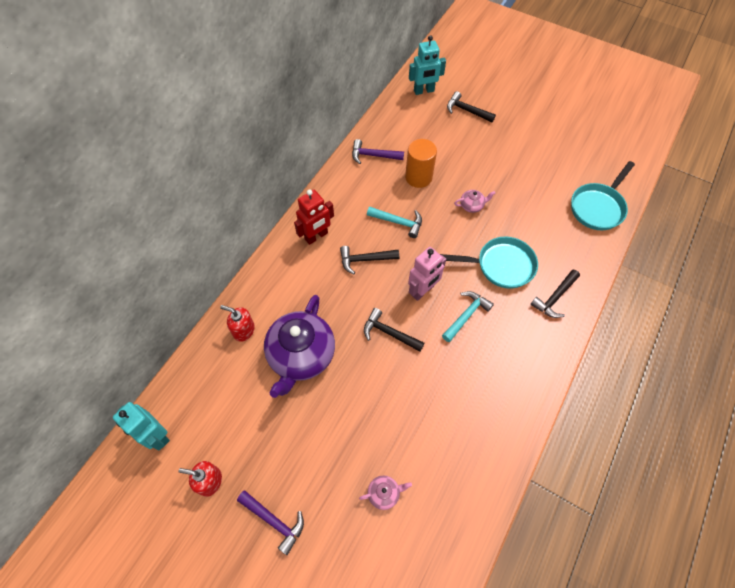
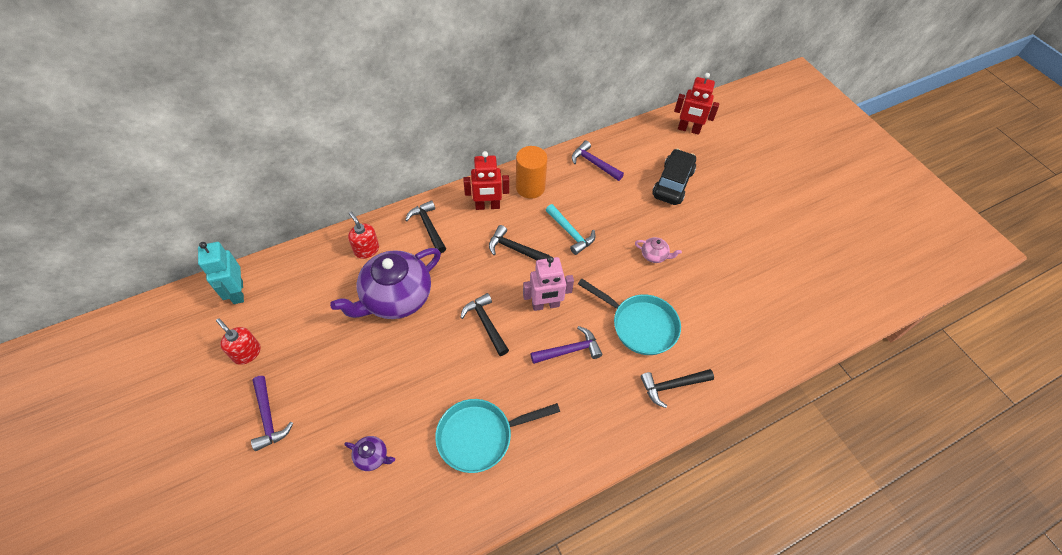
camera: 30 degrees right, 5 degrees down
pink teapot [359,475,412,510] -> purple teapot [344,436,395,471]
orange cylinder [405,139,437,188] -> orange cylinder moved to [516,146,547,199]
turquoise robot [409,35,446,95] -> red robot [674,73,719,135]
turquoise hammer [442,291,494,342] -> purple hammer [530,326,602,364]
black hammer [447,91,496,122] -> black hammer moved to [405,200,446,253]
turquoise pan [571,161,635,230] -> turquoise pan moved to [435,399,560,473]
none -> black car [652,149,696,205]

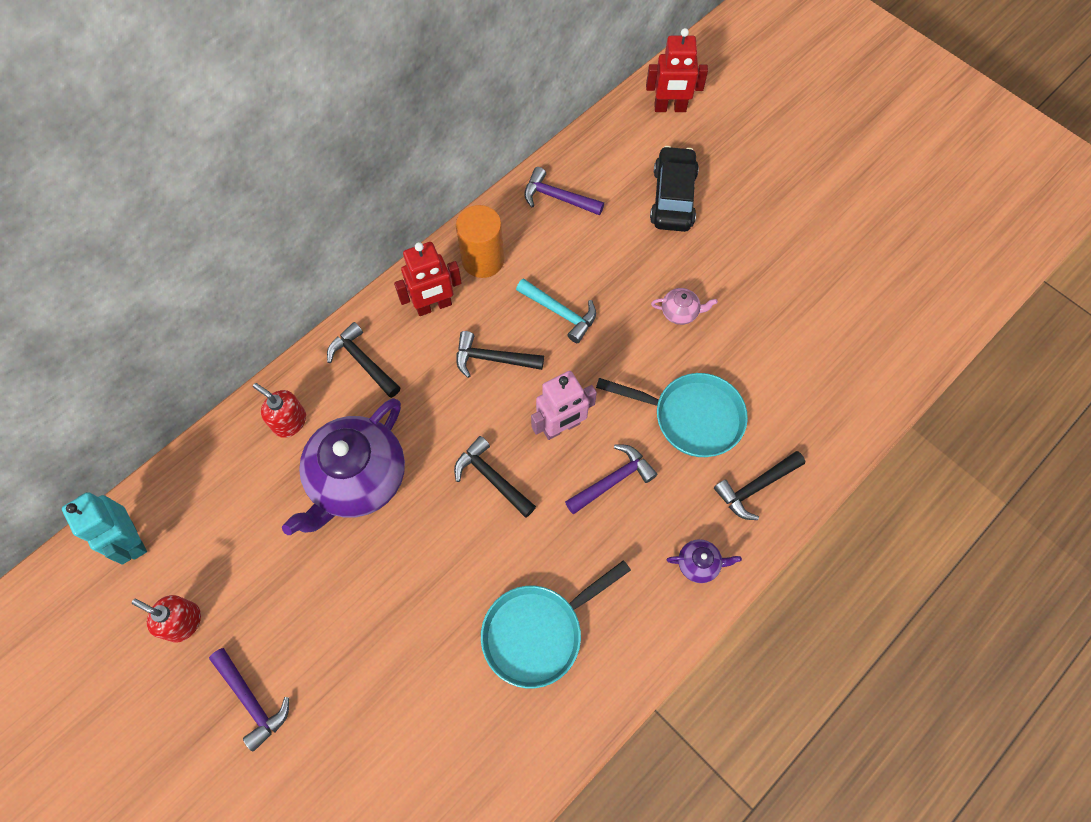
camera: 15 degrees left, 10 degrees up
purple teapot [344,436,395,471] -> purple teapot moved to [666,539,742,583]

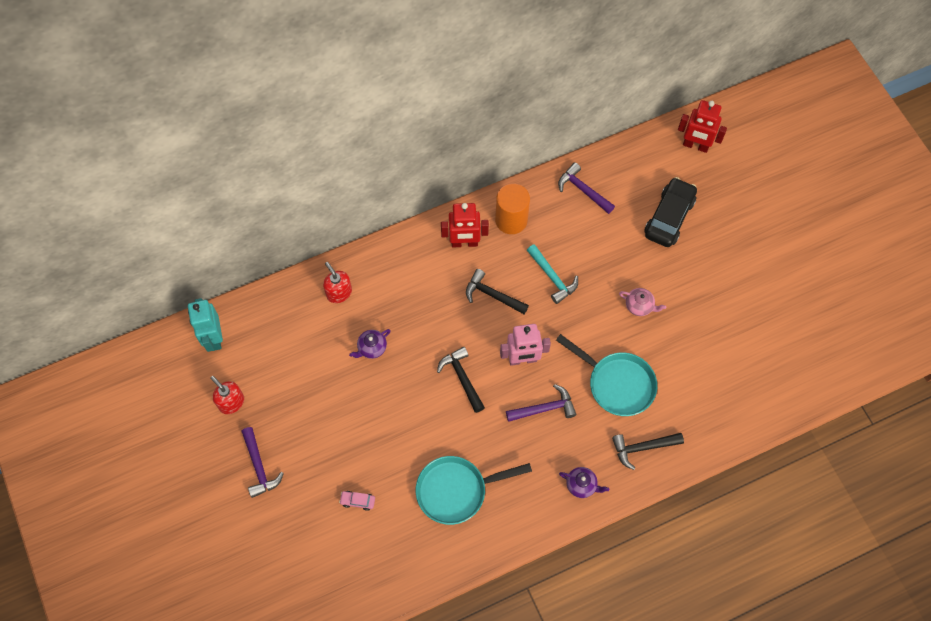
camera: 20 degrees right, 0 degrees up
purple teapot [282,398,405,535] -> purple teapot [349,329,391,359], size x0.41
black hammer [327,322,401,398] -> none
none -> pink car [339,491,375,511]

